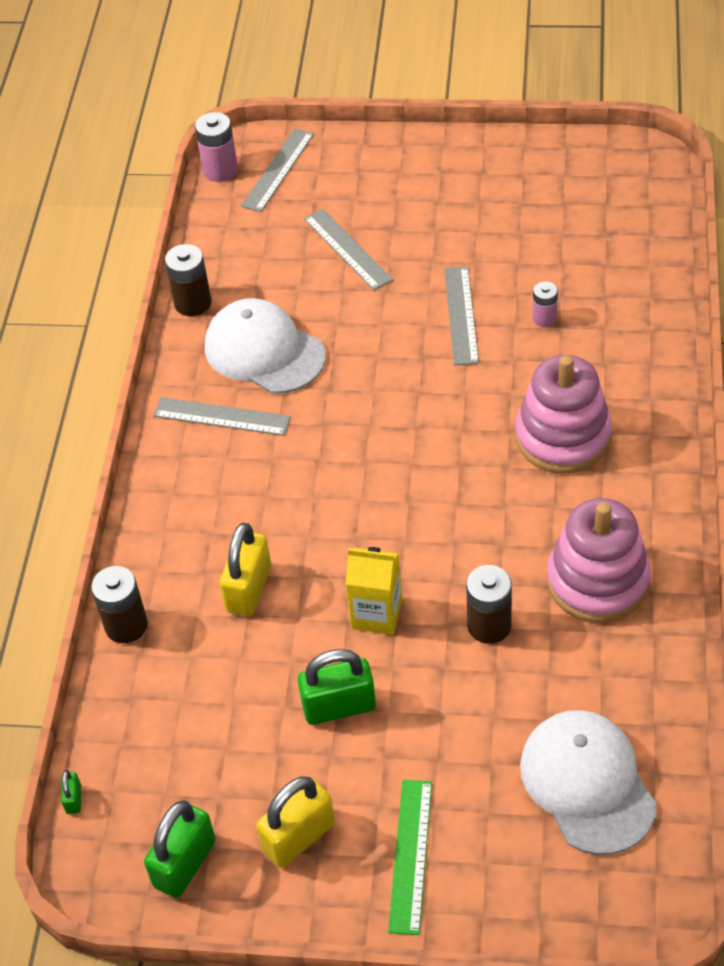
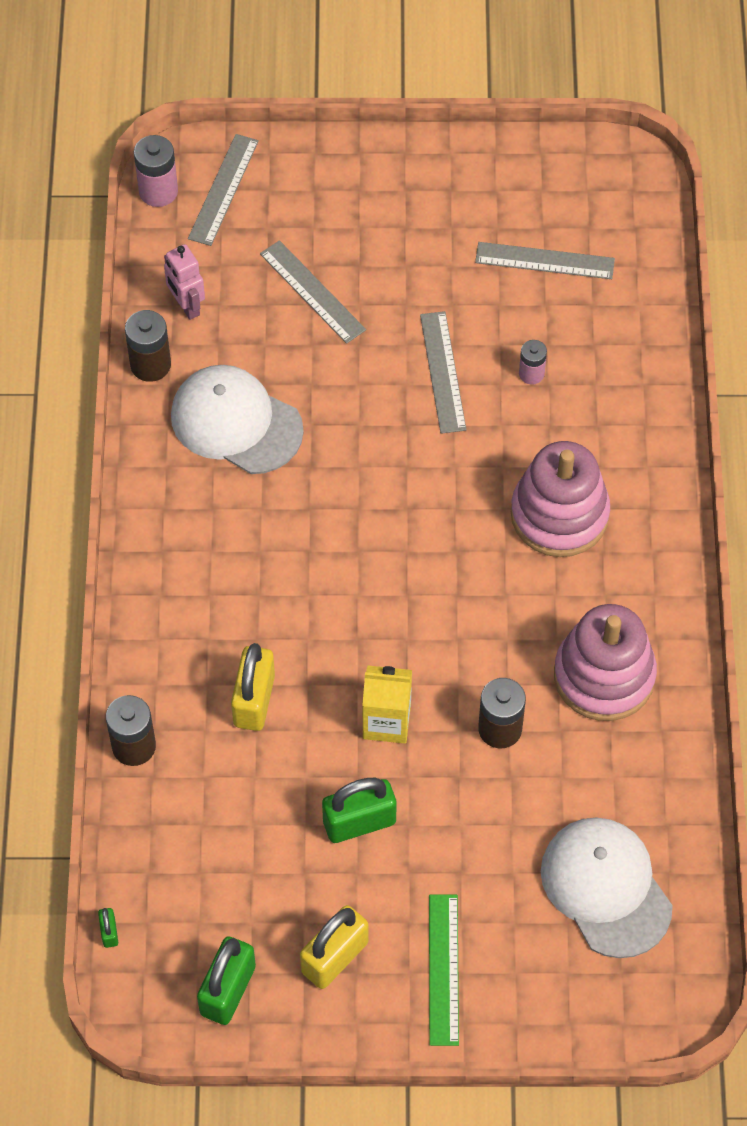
camera: 10 degrees left, 10 degrees up
grey ruler [153,397,291,436] -> grey ruler moved to [475,242,615,279]
none -> pink robot [164,244,205,320]

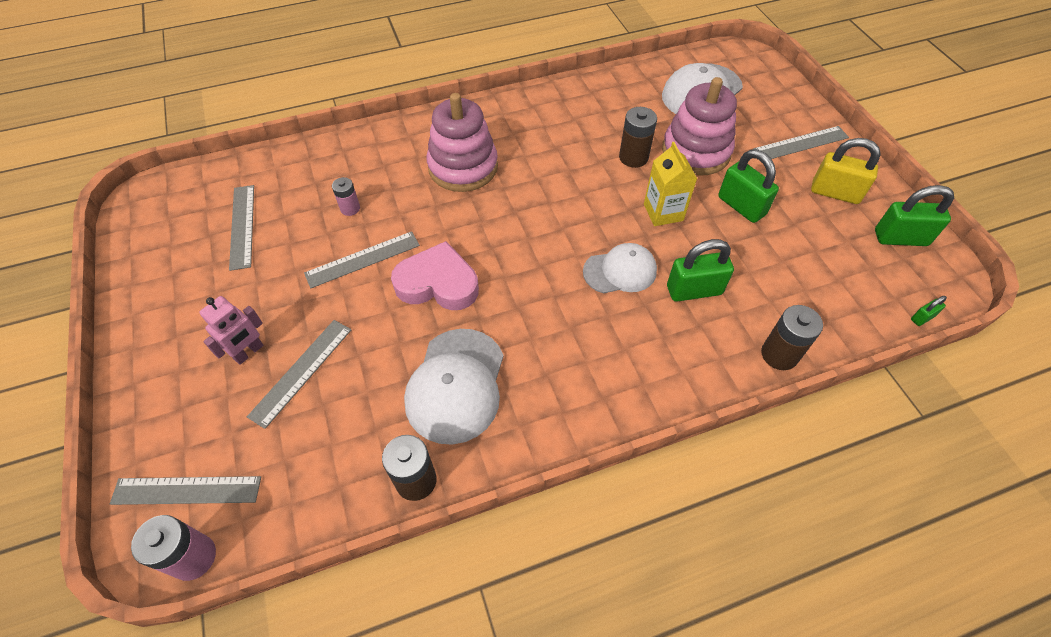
camera: 110 degrees left, 5 degrees down
pink robot [164,244,205,320] -> pink robot moved to [199,296,263,365]
yellow padlock [231,643,275,731] -> green padlock [667,239,734,302]
green ruler [429,894,459,1046] -> grey ruler [753,126,849,159]
pink stacking toy [554,604,657,721] -> pink stacking toy moved to [662,77,737,176]
none -> pink heart [391,241,479,310]
none -> white cap [583,243,657,293]

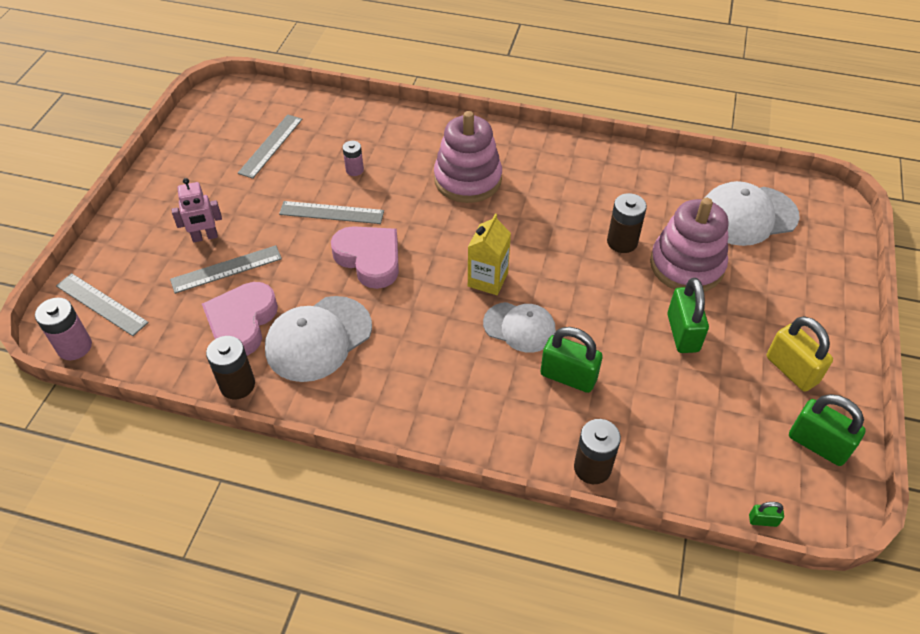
camera: 35 degrees right, 5 degrees down
yellow carton [644,142,697,226] -> yellow carton moved to [468,214,511,295]
grey ruler [753,126,849,159] -> none
none -> pink heart [202,282,278,356]

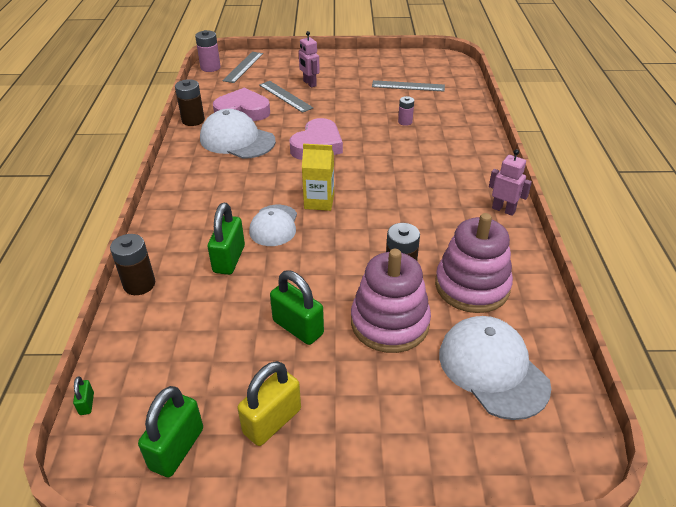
camera: 75 degrees right, 10 degrees down
grey ruler [279,201,384,224] -> none
pink stacking toy [434,111,502,203] -> pink stacking toy moved to [435,213,513,313]
green padlock [667,278,709,353] -> green padlock turned 60 degrees clockwise [270,270,324,345]
none -> pink robot [489,149,532,216]

